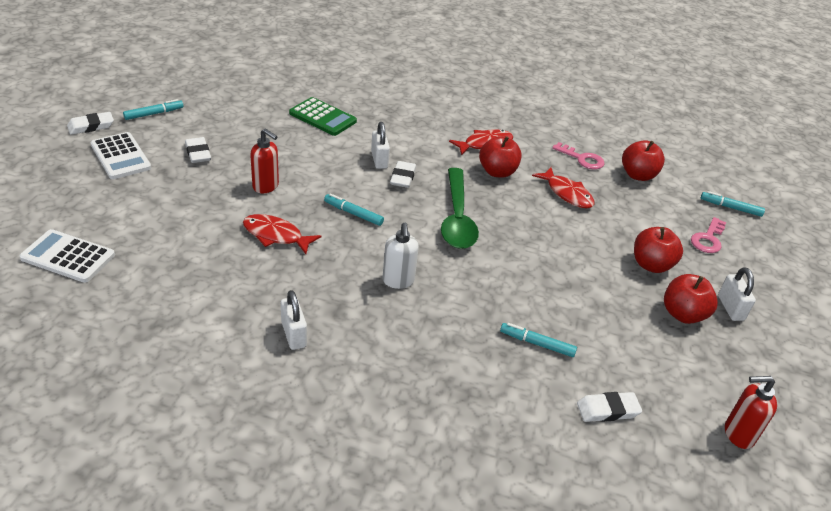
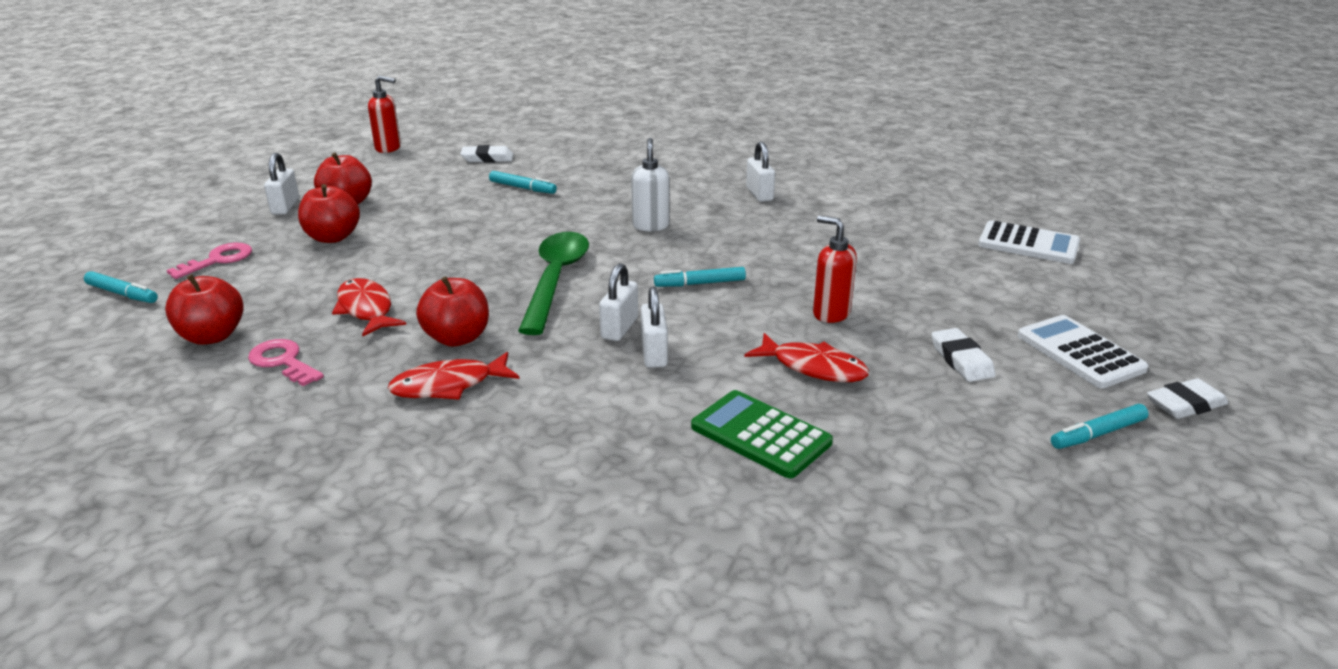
camera: 170 degrees left, 10 degrees down
red fish [243,214,321,254] -> red fish moved to [745,333,869,382]
turquoise marker [324,193,384,226] -> turquoise marker turned 135 degrees clockwise [654,267,746,287]
white eraser [390,161,416,188] -> white padlock [599,263,638,341]

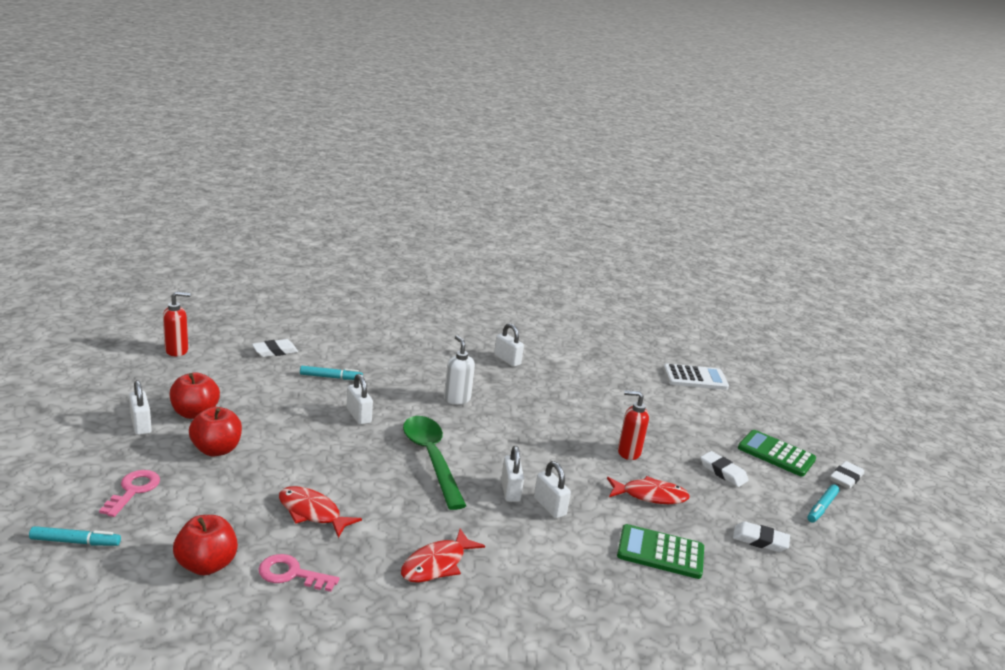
camera: 30 degrees left, 5 degrees down
red apple [416,276,489,347] -> none
turquoise marker [654,267,746,287] -> none
white calculator [1017,315,1149,388] -> green calculator [738,430,816,477]
none -> white padlock [347,374,373,425]
none -> white eraser [733,521,790,552]

